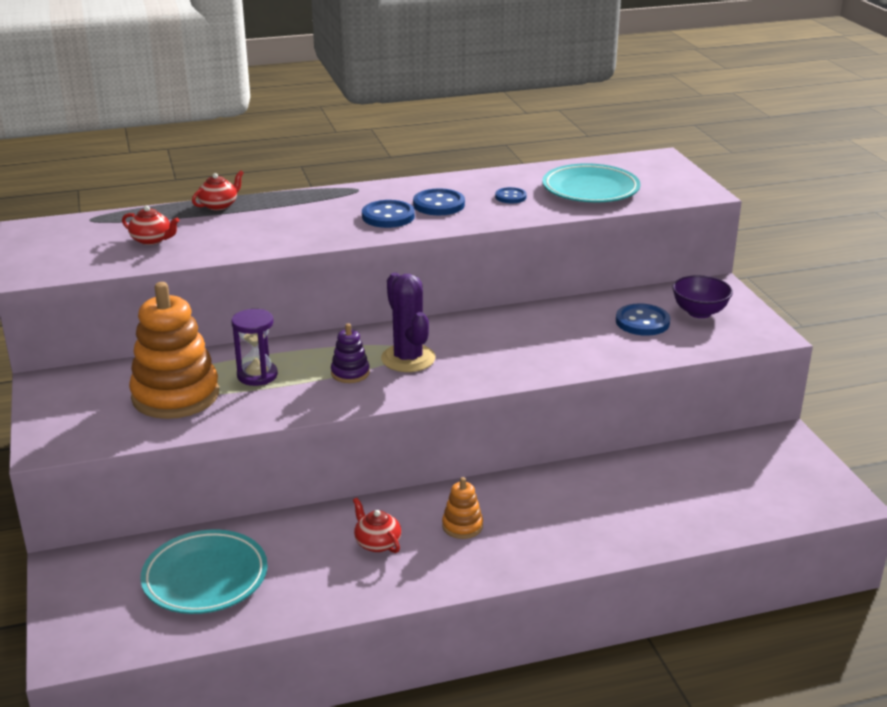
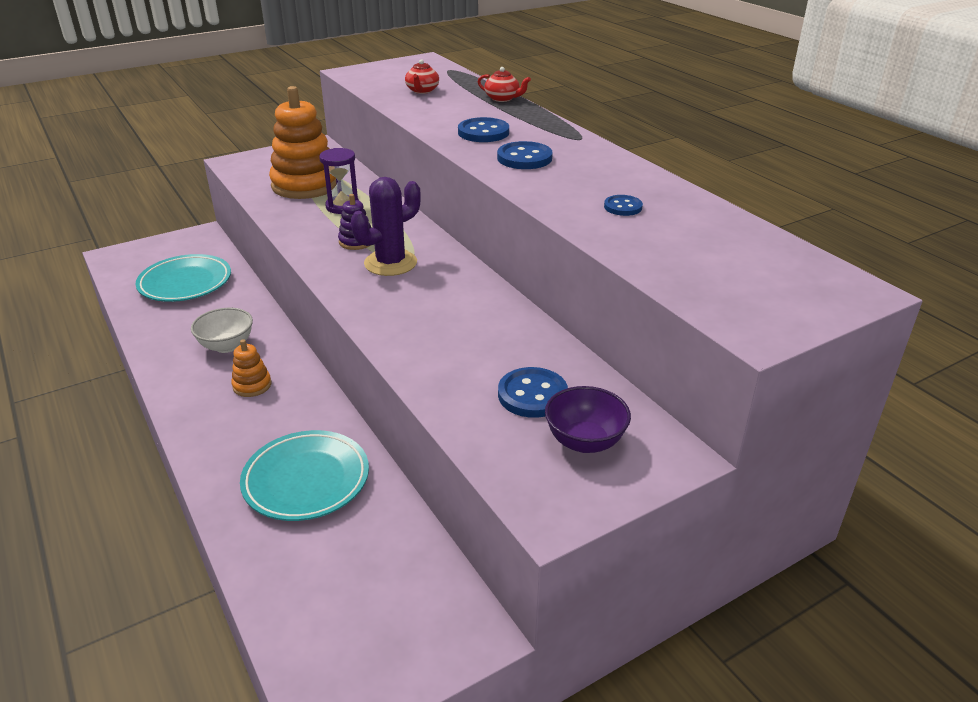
camera: 75 degrees right, 5 degrees up
red teapot [353,498,401,553] -> white bowl [191,308,253,353]
blue button [413,189,465,215] -> blue button moved to [458,117,509,142]
turquoise plate [542,163,640,203] -> turquoise plate moved to [240,430,369,521]

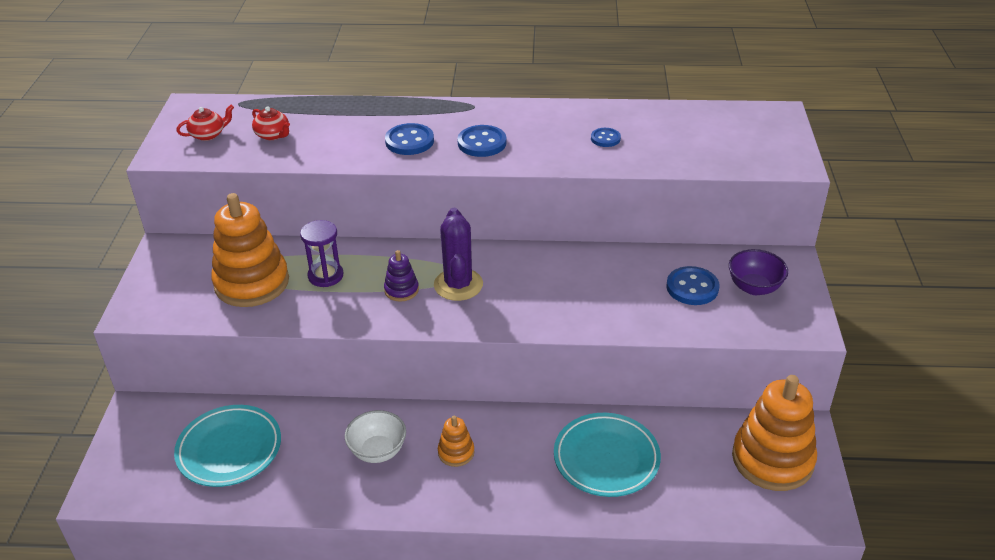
camera: 55 degrees left, 5 degrees up
red teapot [478,67,531,102] -> red teapot moved to [176,105,234,141]
none -> orange stacking toy [732,375,817,491]

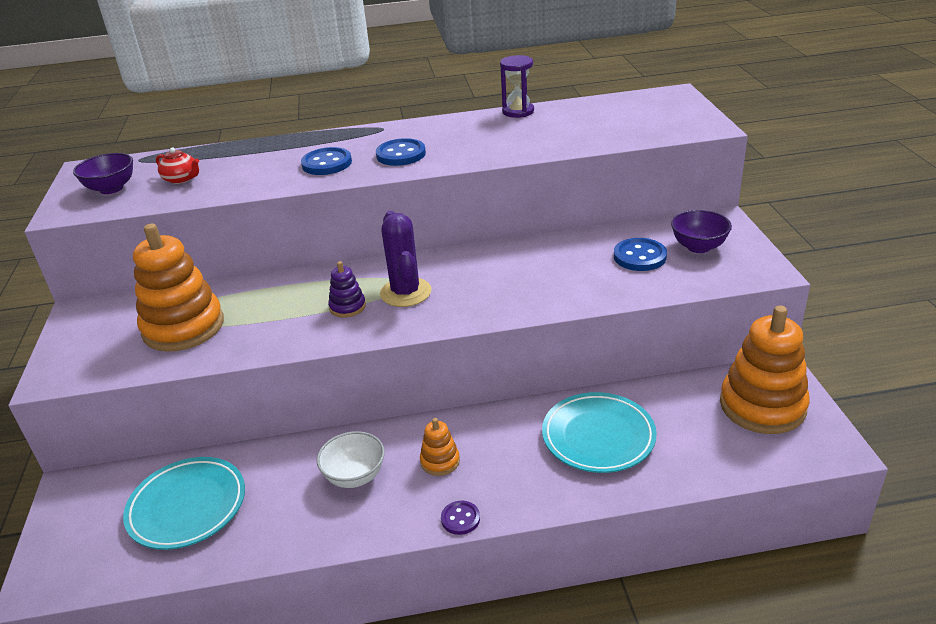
camera: 10 degrees left, 5 degrees down
red teapot [176,105,234,141] -> purple bowl [73,153,133,194]
purple hourglass [300,220,343,287] -> purple hourglass moved to [500,55,534,118]
blue button [591,128,621,147] -> none
none -> purple button [441,501,480,535]

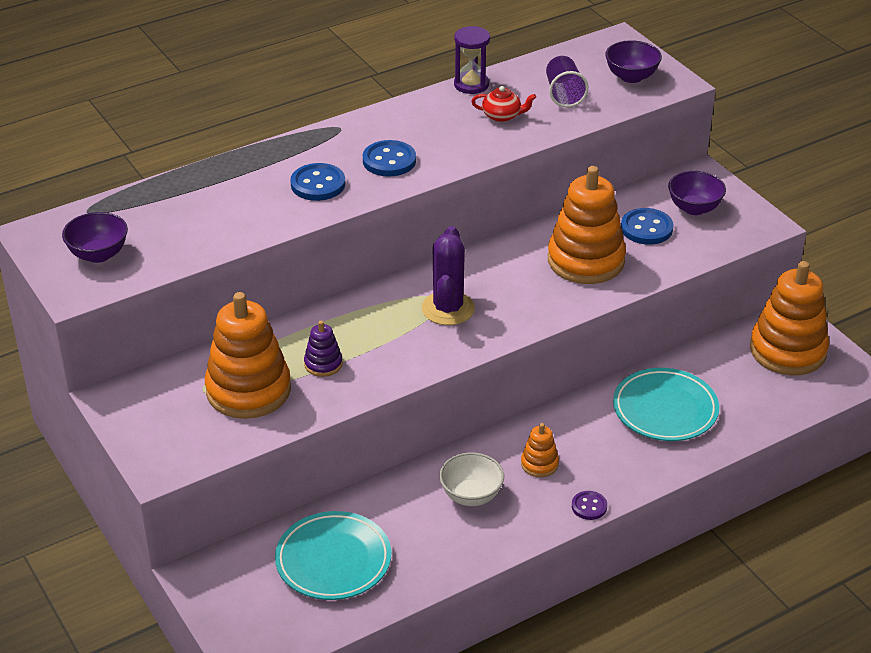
camera: 25 degrees left, 5 degrees up
red teapot [156,148,199,184] -> red teapot moved to [471,86,536,122]
purple stacking toy [328,261,366,318] -> purple stacking toy moved to [304,321,343,377]
purple cactus [380,211,432,307] -> purple cactus turned 45 degrees clockwise [422,226,475,325]
none -> purple cup [546,56,588,107]
none -> orange stacking toy [548,166,626,284]
none -> purple bowl [605,40,662,83]

